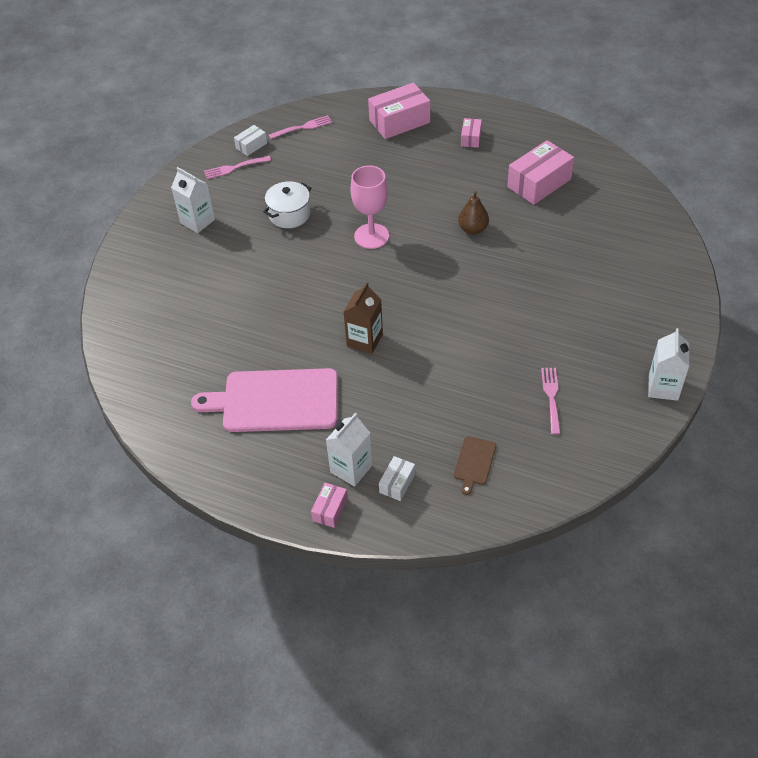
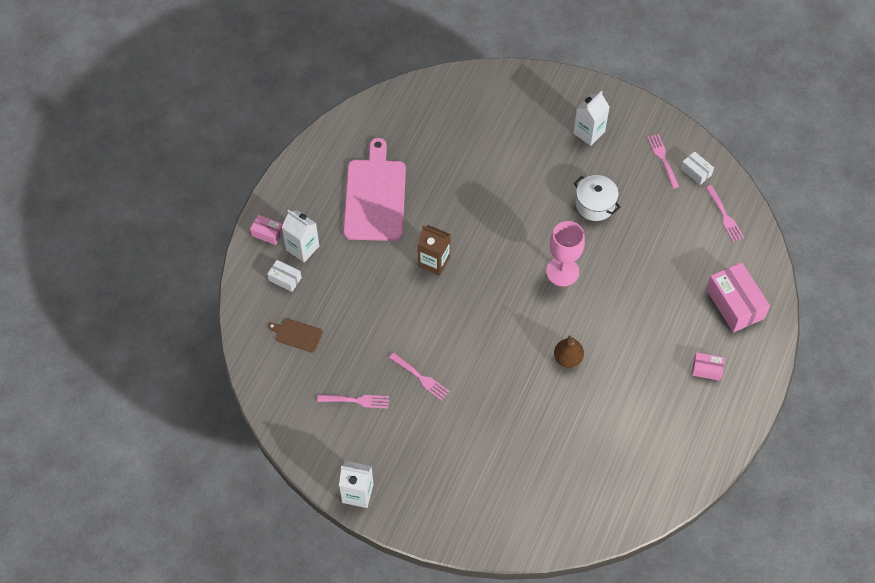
camera: 90 degrees right, 10 degrees up
pink box [507,140,574,205] -> none
none -> pink fork [389,352,450,401]

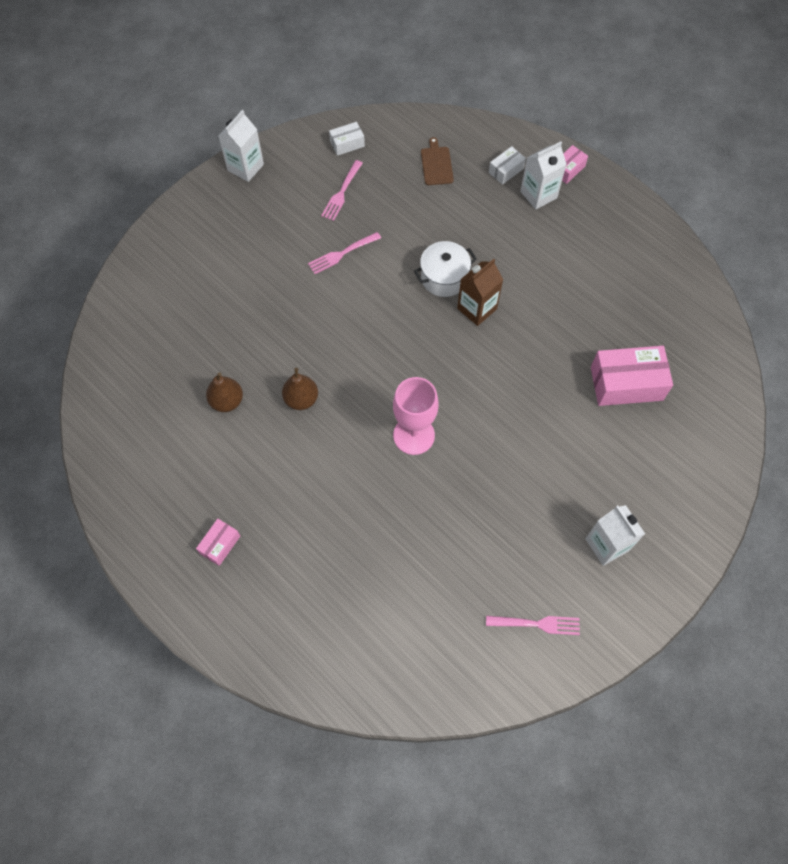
camera: 110 degrees right, 5 degrees up
brown cutting board [268,318,323,352] -> brown cutting board turned 45 degrees counterclockwise [421,137,454,185]
pink cutting board [343,138,406,241] -> none
white pot [574,175,621,221] -> white pot moved to [414,241,477,297]
white box [681,151,714,185] -> white box moved to [329,122,365,156]
pink fork [706,185,744,242] -> none
pink box [706,262,770,333] -> pink box moved to [591,346,673,406]
none -> brown pear [206,372,243,412]

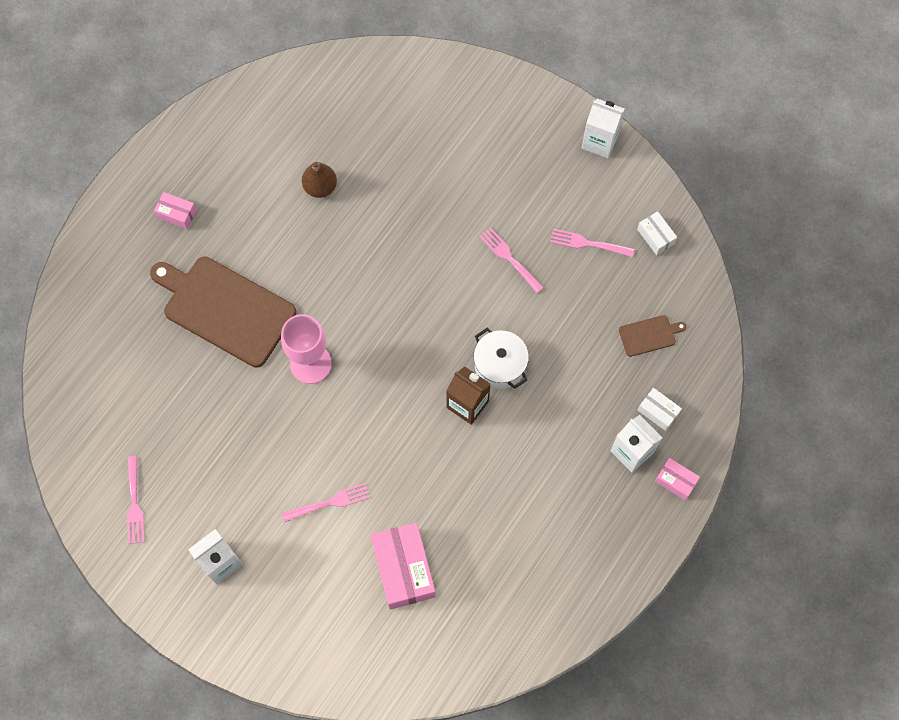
camera: 80 degrees right, 5 degrees up
brown pear [282,368,318,410] -> none
none -> brown cutting board [150,257,296,368]
none -> pink fork [282,483,370,522]

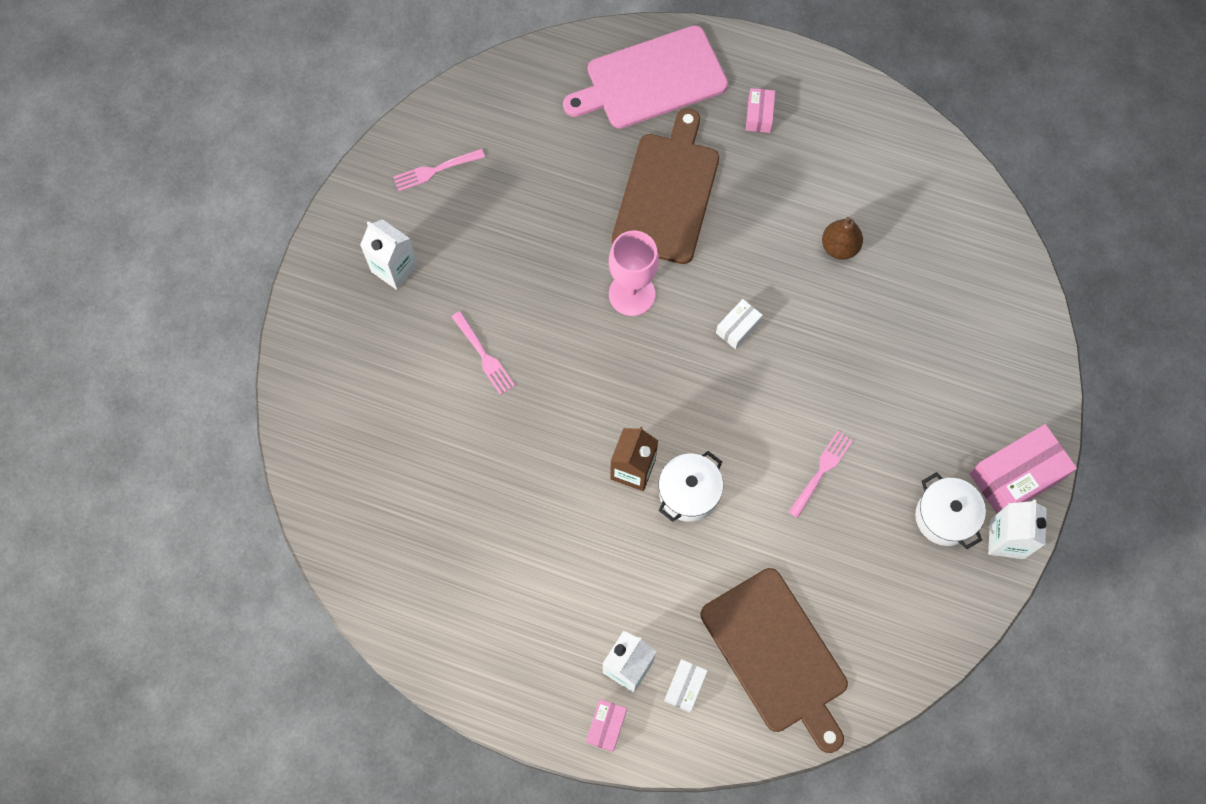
camera: 75 degrees right, 0 degrees up
pink box [370,522,436,610] -> pink box moved to [969,424,1077,513]
pink fork [550,228,634,257] -> none
brown cutting board [619,315,686,357] -> brown cutting board [701,568,848,753], size x2.30
white box [637,211,677,255] -> white box moved to [716,299,763,349]
none -> pink cutting board [563,26,728,129]
none -> white pot [915,472,986,549]

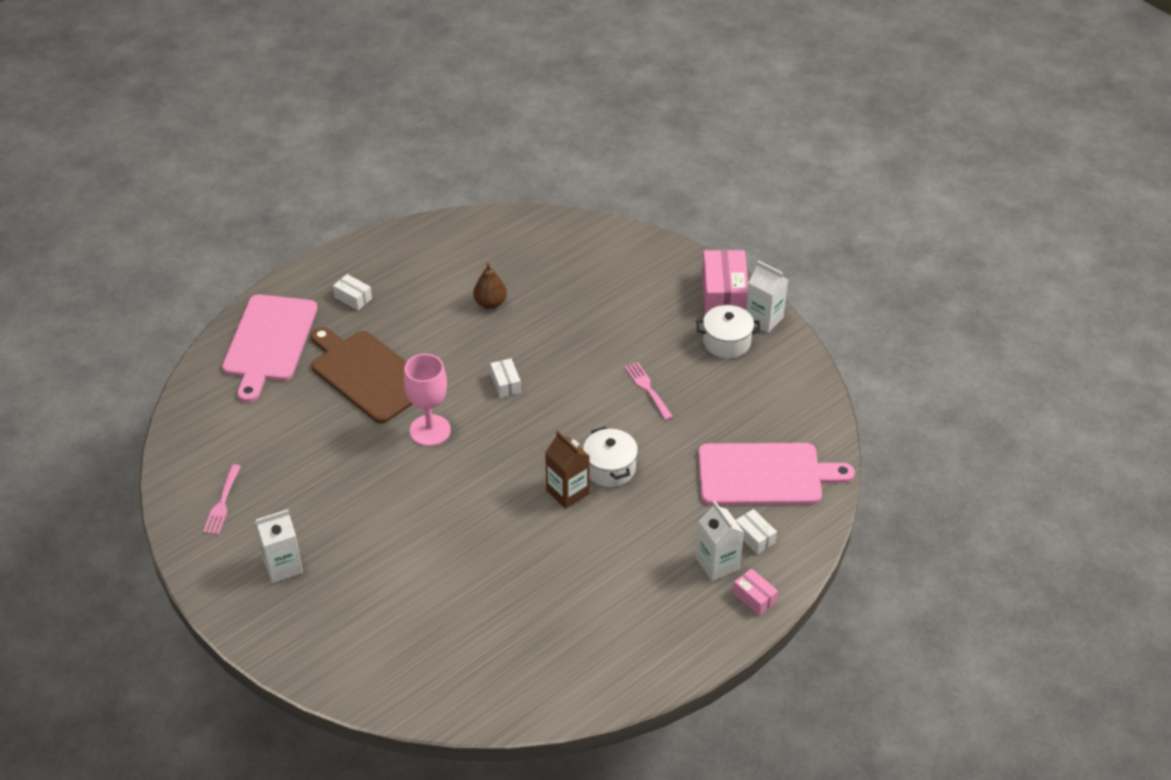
camera: 60 degrees left, 25 degrees down
pink fork [452,311,515,395] -> none
brown cutting board [701,568,848,753] -> pink cutting board [698,443,855,505]
pink box [746,88,775,133] -> white box [333,274,372,310]

